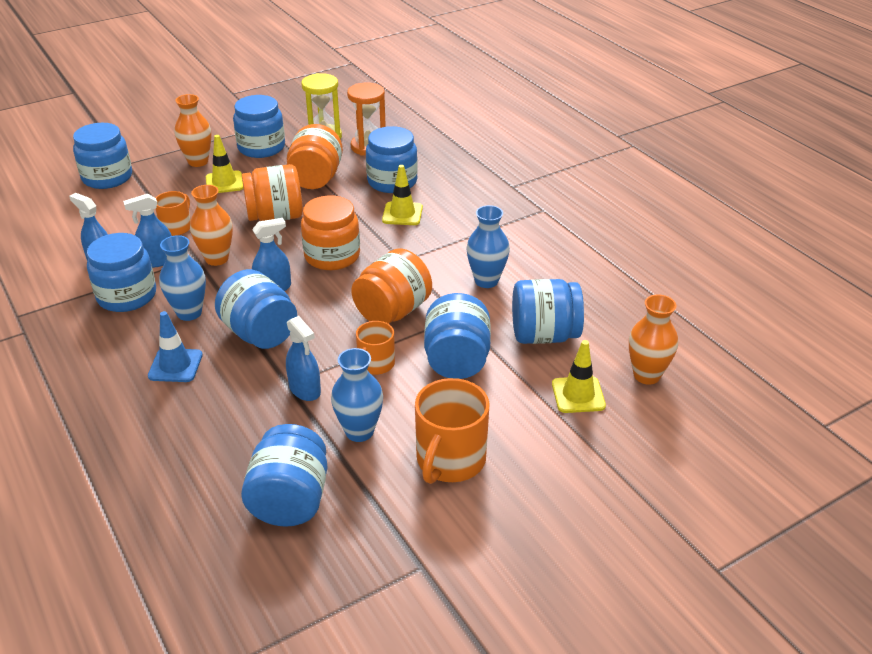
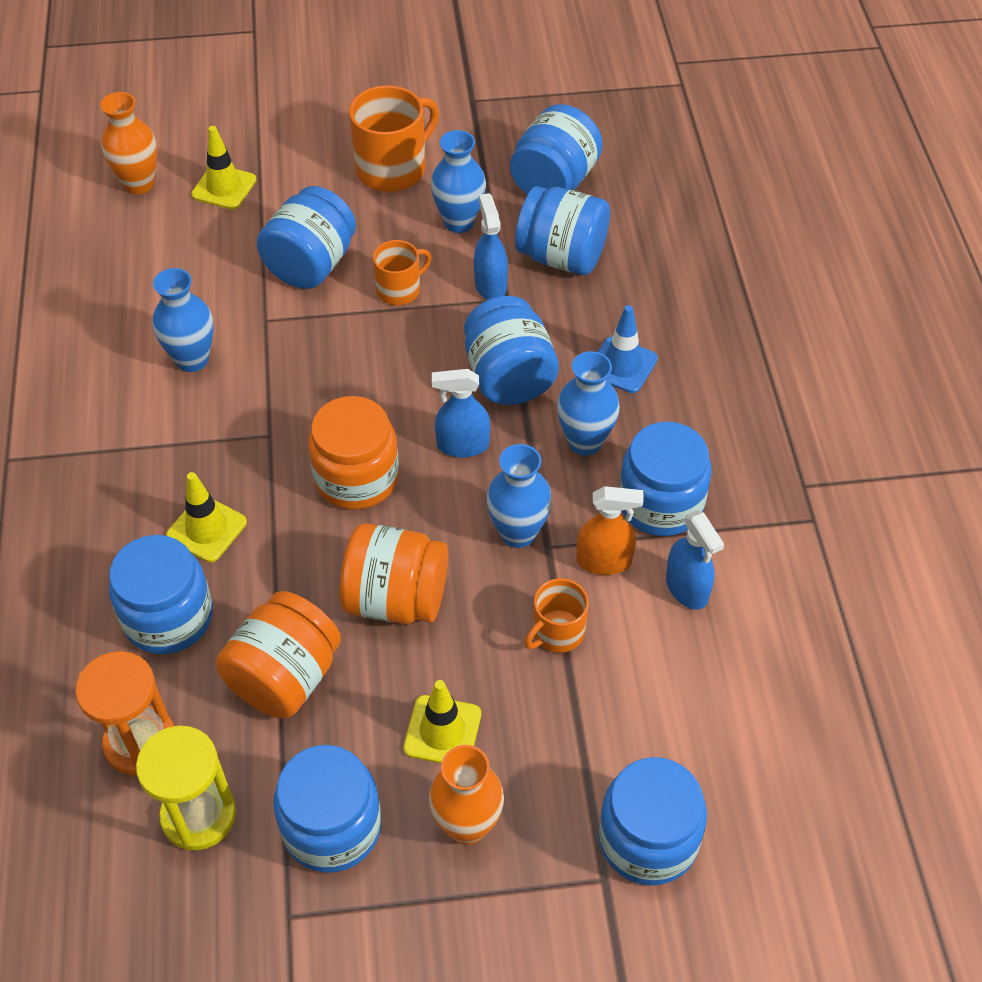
camera: 155 degrees left, 15 degrees up
blue spray bottle [123,194,172,268] -> orange spray bottle [576,486,644,575]
orange vase [190,185,233,266] -> blue vase [486,444,552,548]
orange jar [351,248,432,324] -> none
blue jar [512,279,584,344] -> blue jar moved to [515,186,610,275]

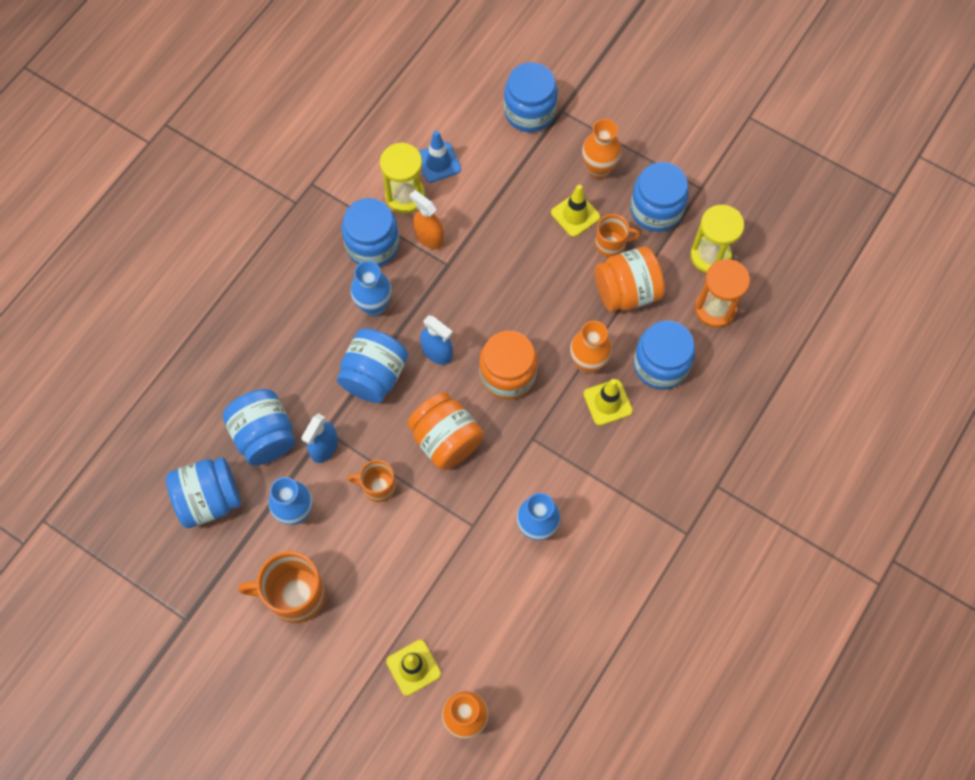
camera: 140 degrees left, 15 degrees up
blue jar [257,186,356,289] -> none
orange jar [339,523,448,624] -> orange jar moved to [407,392,484,470]
blue vase [486,444,552,548] -> none
orange mug [525,578,589,653] -> orange mug moved to [595,214,640,257]
blue traffic cone [598,305,658,393] -> blue traffic cone moved to [419,131,461,183]
blue spray bottle [666,510,724,610] -> yellow hourglass [380,142,425,214]
none -> orange vase [570,321,612,374]

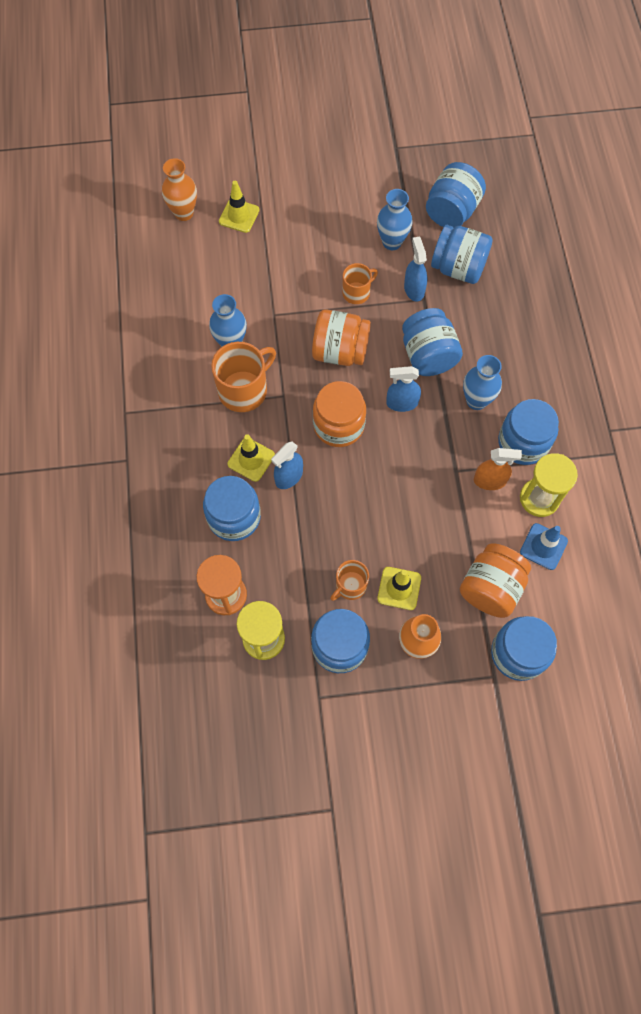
camera: 140 degrees right, 0 degrees up
orange mug [238,551,326,623] -> orange mug moved to [211,342,276,412]
orange vase [570,321,612,374] -> blue spray bottle [271,441,303,489]
orange jar [595,247,665,312] -> orange jar moved to [460,543,531,618]

